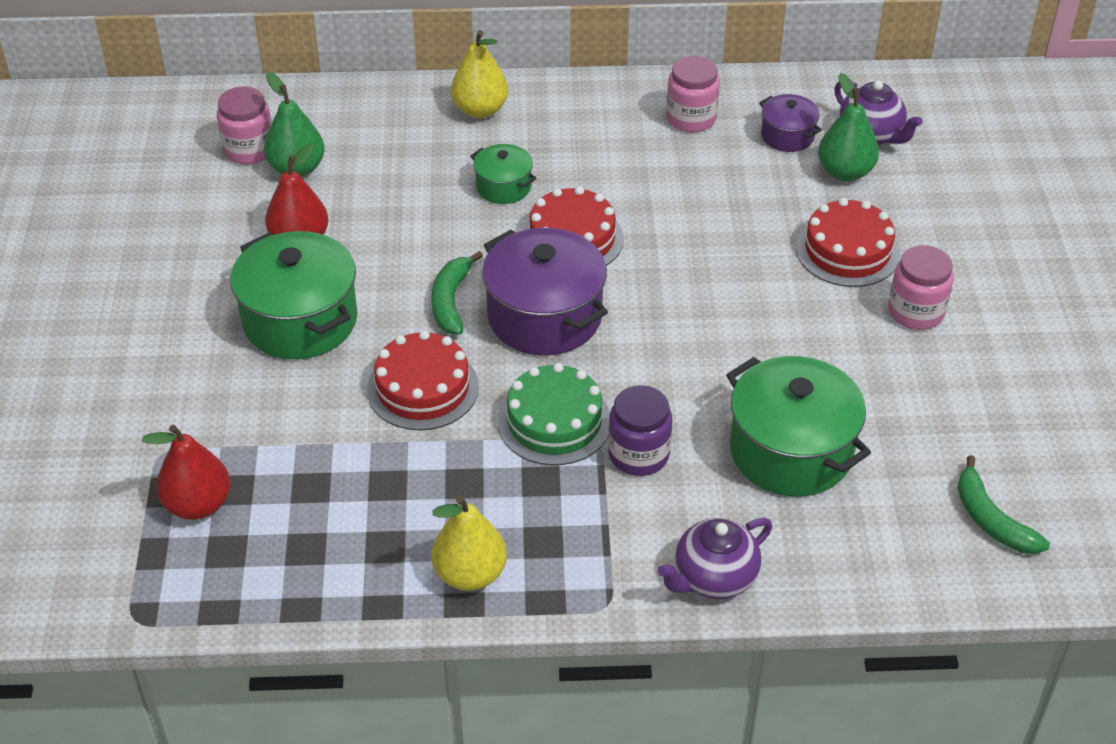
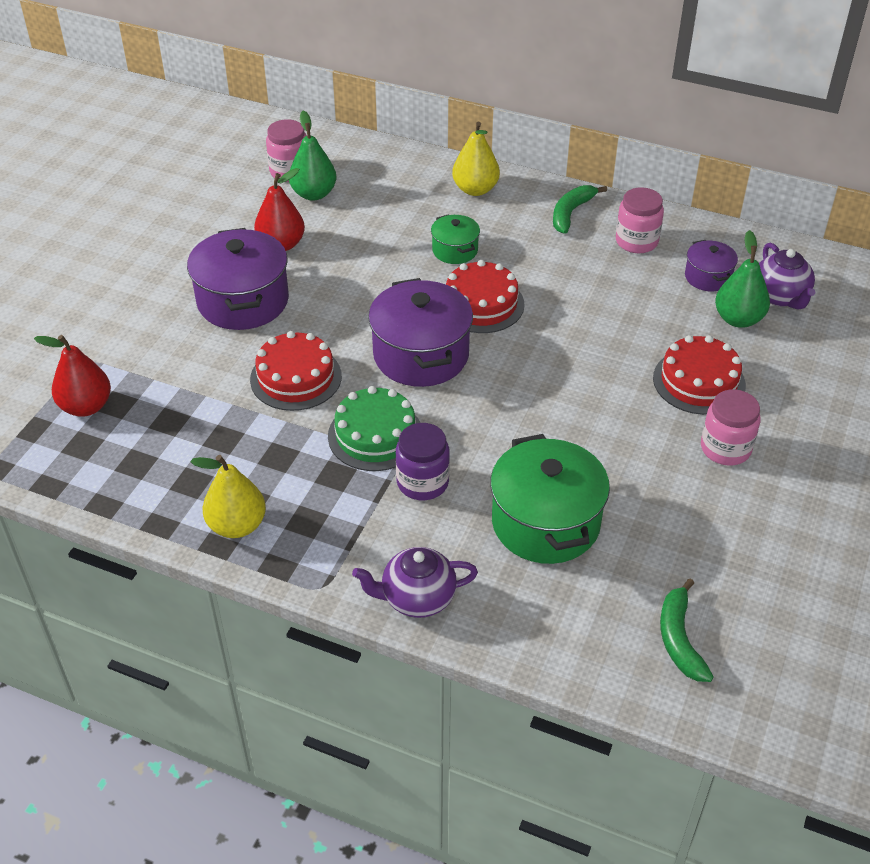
camera: 25 degrees right, 0 degrees up
green pot [230,231,358,359] -> purple pot [187,228,289,330]
green banana [431,251,483,335] -> green banana moved to [553,185,607,234]

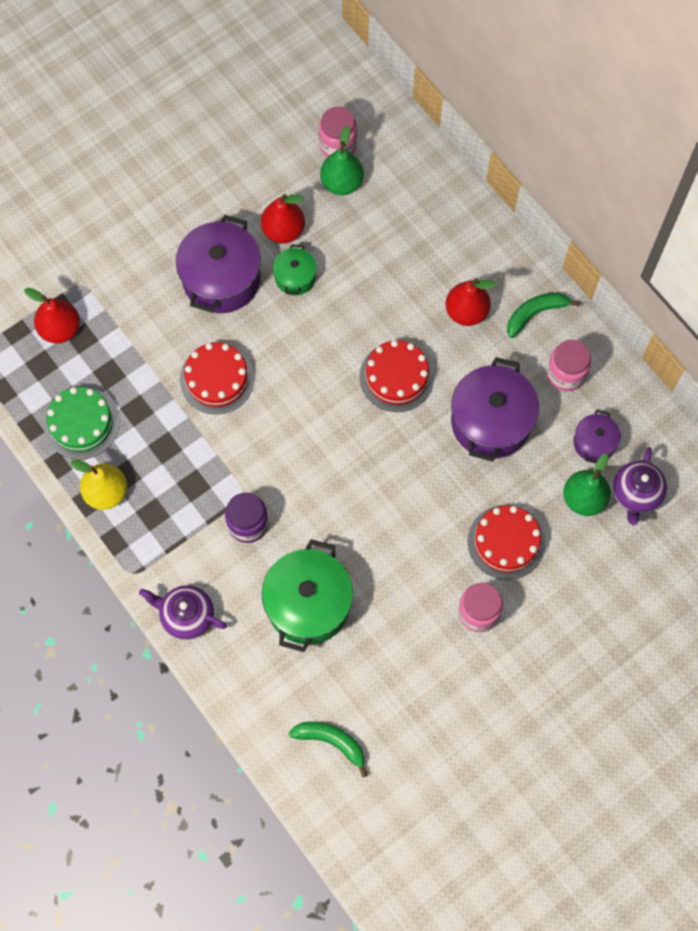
camera: 30 degrees right, 25 degrees up
green cake [328,386,421,471] -> green cake moved to [44,387,120,459]
purple pot [368,278,473,387] -> purple pot moved to [451,357,539,462]
green pot [431,214,480,264] -> green pot moved to [273,244,317,295]
yellow pear [452,122,500,196] -> none
green banana [660,579,714,682] -> green banana turned 90 degrees clockwise [289,722,368,777]
none -> red pear [445,279,496,326]

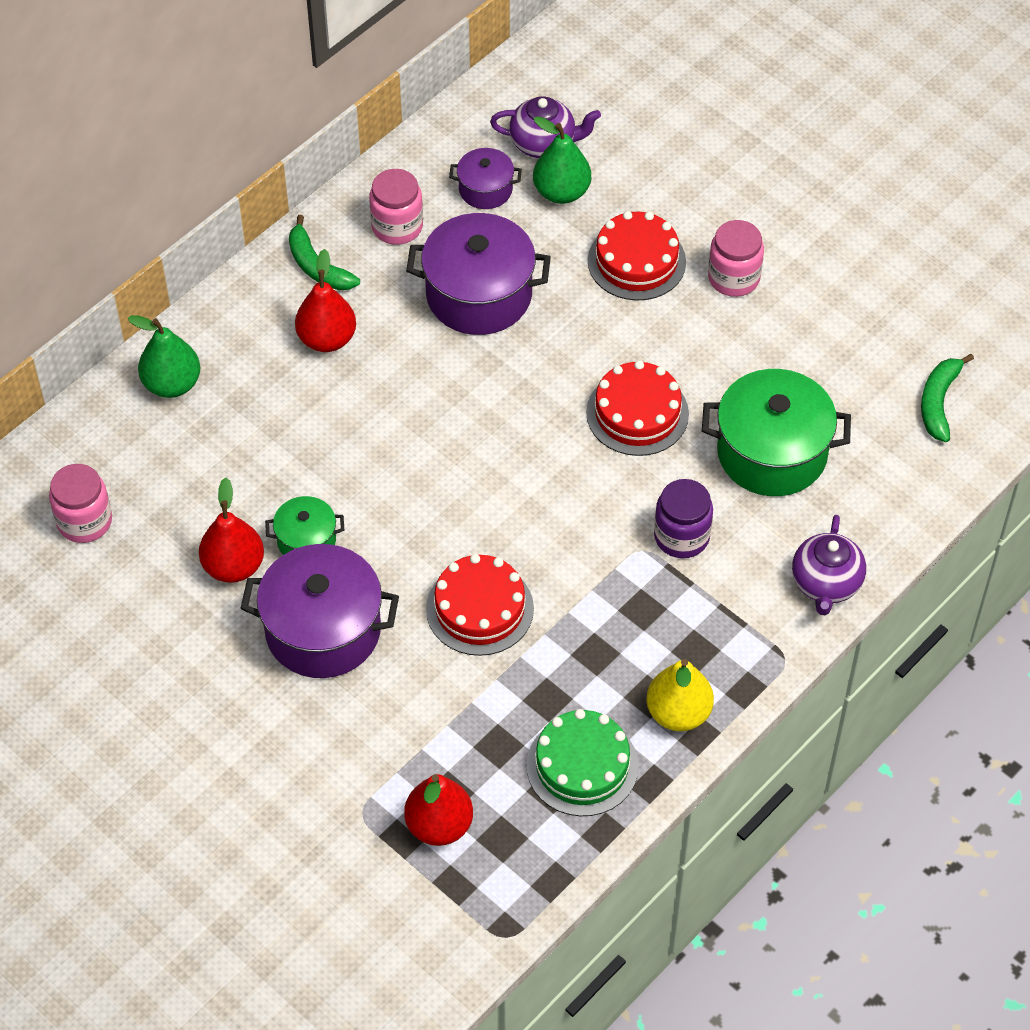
camera: 100 degrees left, 15 degrees down
green pear [320,125,364,195] -> green pear moved to [128,315,200,398]
red cake [359,340,434,412] -> red cake moved to [586,360,689,456]

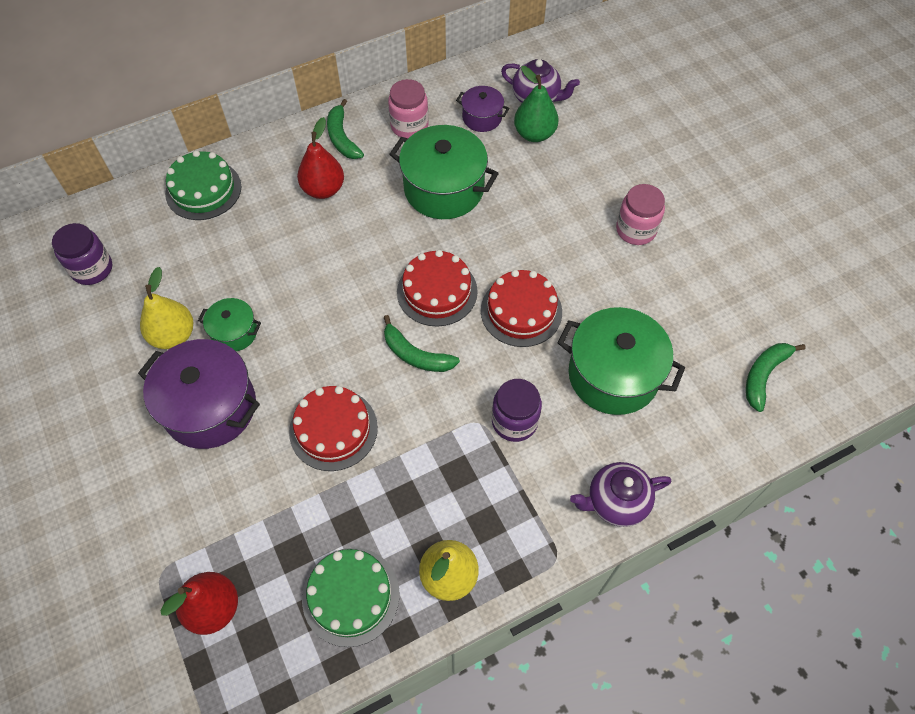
camera: 20 degrees right, 5 degrees up
pink jar [49,464,112,543] -> purple jar [52,223,112,285]
green pear [128,315,200,398] -> green cake [165,150,241,220]
red pear [199,478,264,583] -> yellow pear [140,267,193,349]
purple pot [406,213,551,335] -> green pot [389,125,499,219]
red cake [588,211,686,301] -> red cake moved to [397,250,478,327]
purple teapot [792,515,866,615] -> purple teapot turned 45 degrees clockwise [570,462,671,527]
none -> green banana [384,315,460,372]

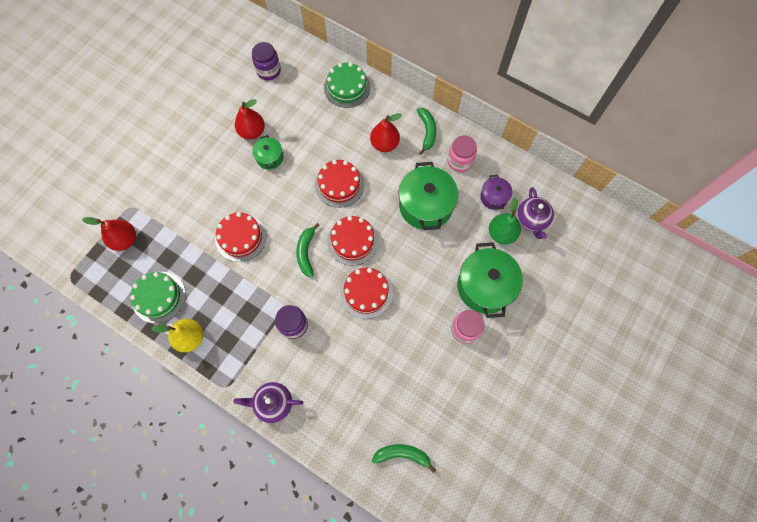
camera: 60 degrees right, 10 degrees up
purple pot [138,339,260,449] -> none
yellow pear [140,267,193,349] -> red pear [235,99,265,139]
green banana [327,99,364,159] -> green banana turned 135 degrees clockwise [417,108,436,155]
green pot [558,307,685,415] -> green pot moved to [457,242,523,318]
purple teapot [570,462,671,527] -> purple teapot turned 45 degrees counterclockwise [234,382,303,423]
none -> red cake [315,160,364,208]

